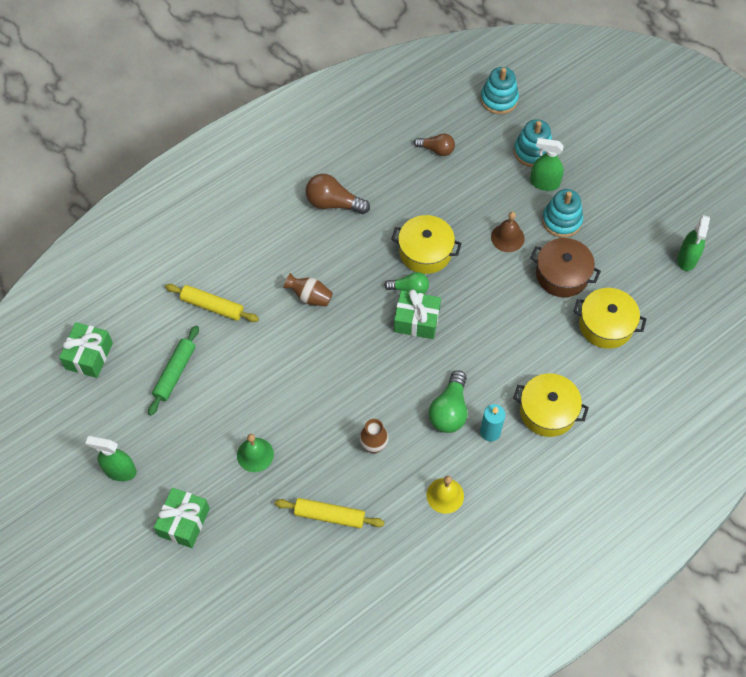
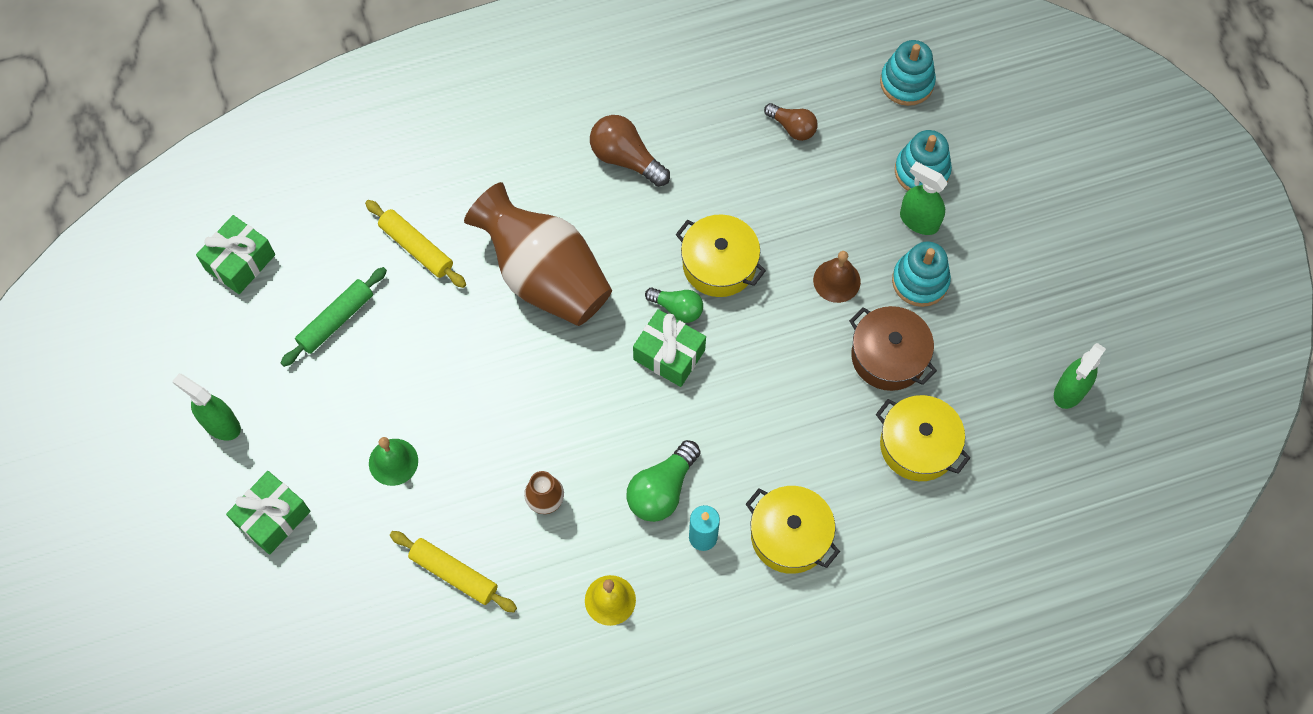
camera: 20 degrees right, 5 degrees up
brown vase [284,273,333,306] -> brown vase [464,182,612,326], size x2.38

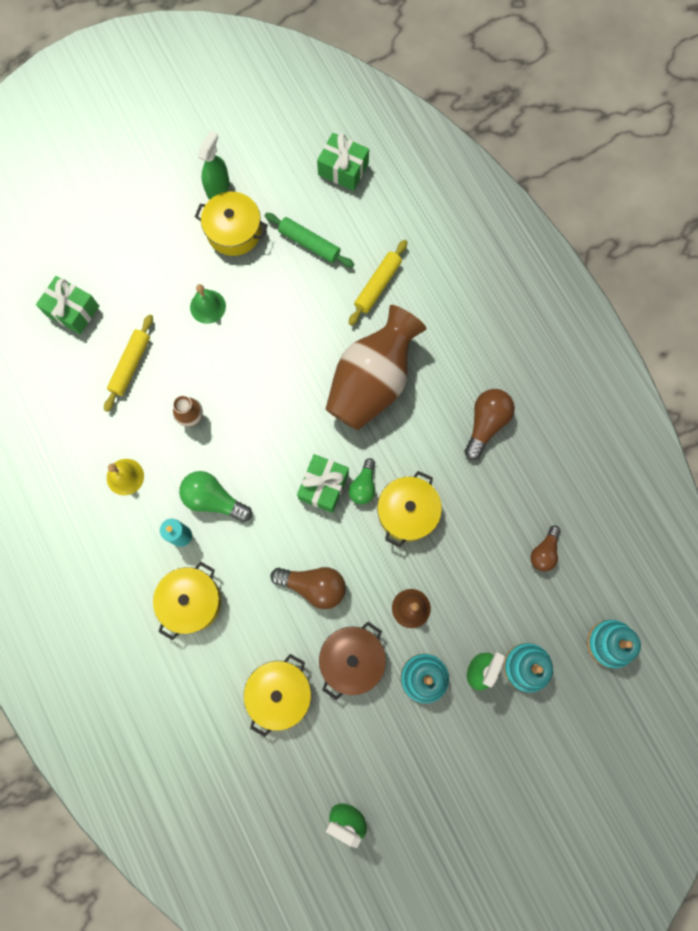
camera: 80 degrees right, 10 degrees up
green gift [226,471,310,555] -> green gift moved to [36,276,99,334]
none -> yellow pot [195,192,268,256]
none -> brown light bulb [271,567,346,609]

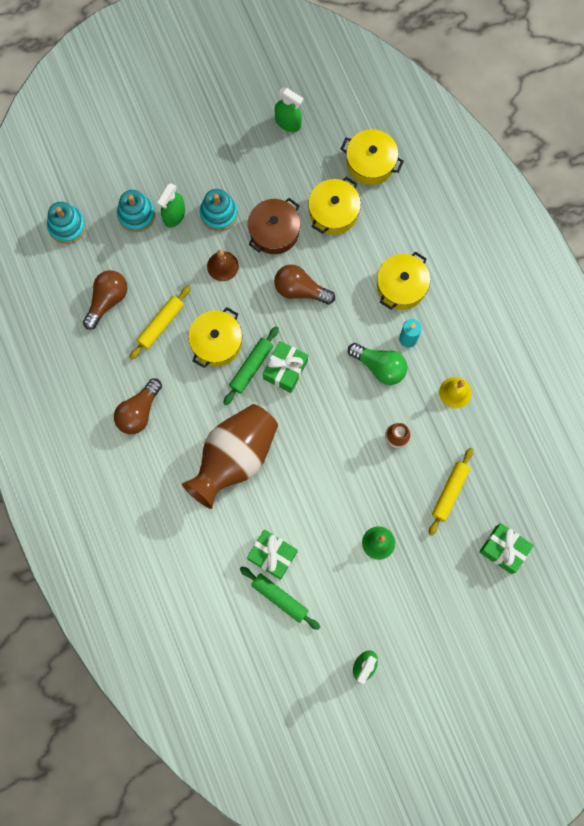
camera: 175 degrees left, 0 degrees up
yellow pot [195,192,268,256] -> yellow pot moved to [341,129,404,185]
green gift [317,133,369,191] -> green gift moved to [247,529,298,580]
yellow rolling pin [348,240,407,326] -> yellow rolling pin moved to [129,286,191,360]
green light bulb [349,458,375,504] -> green rolling pin [223,326,279,405]
brown light bulb [531,526,561,572] -> brown light bulb [83,270,128,330], size x1.53

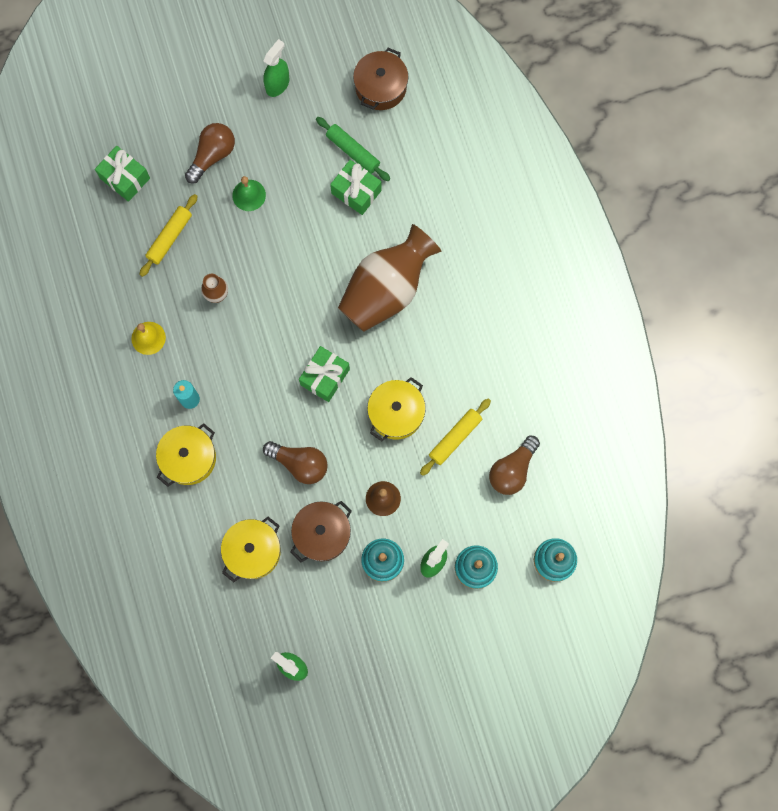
camera: 175 degrees left, 0 degrees up
brown light bulb [114,378,162,434] -> brown light bulb moved to [185,123,235,183]
green rolling pin [223,326,279,405] -> none
yellow pot [341,129,404,185] -> none
green light bulb [348,343,407,385] -> none
none -> brown pot [353,48,408,110]

